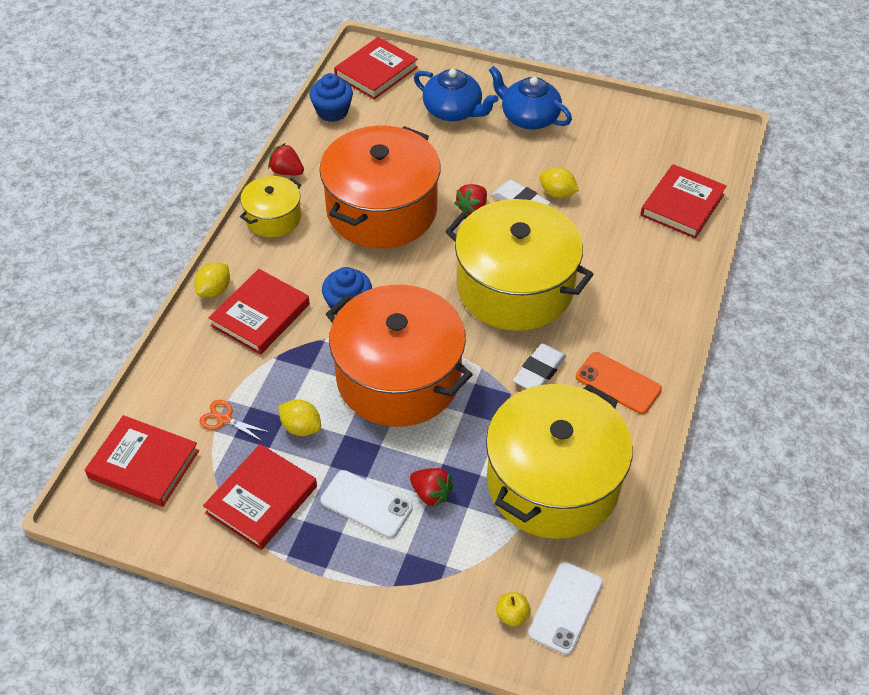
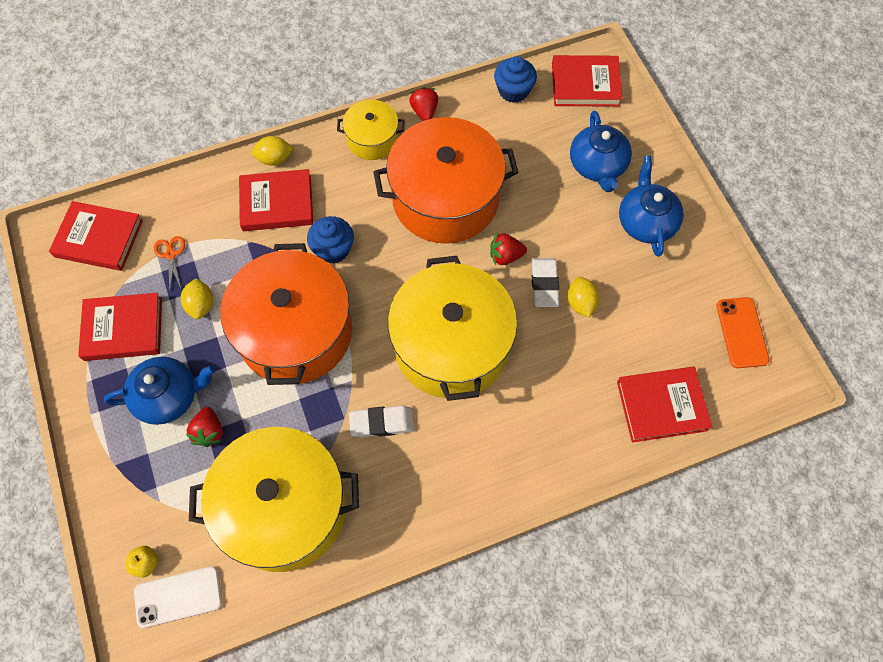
camera: 50 degrees right, 15 degrees up
red book [85,415,199,507] -> red book turned 60 degrees counterclockwise [49,201,143,271]
white phone [320,470,413,538] -> blue teapot [104,357,215,425]
orange phone [576,352,662,414] -> orange phone moved to [716,297,769,368]

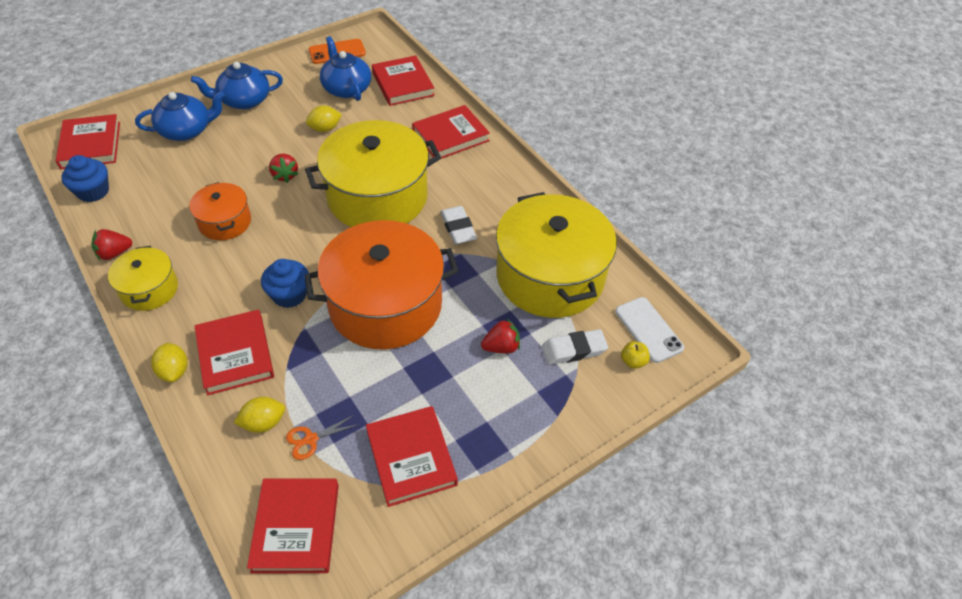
camera: 105 degrees left, 15 degrees down
blue teapot [104,357,215,425] -> blue teapot moved to [320,36,371,101]
yellow lemon [181,278,213,319] -> yellow lemon moved to [234,397,285,433]
orange pot [373,117,519,244] -> orange pot [189,182,251,240], size x0.50
white eraser [532,258,559,307] -> white eraser moved to [542,329,608,365]
none -> red book [412,105,490,159]

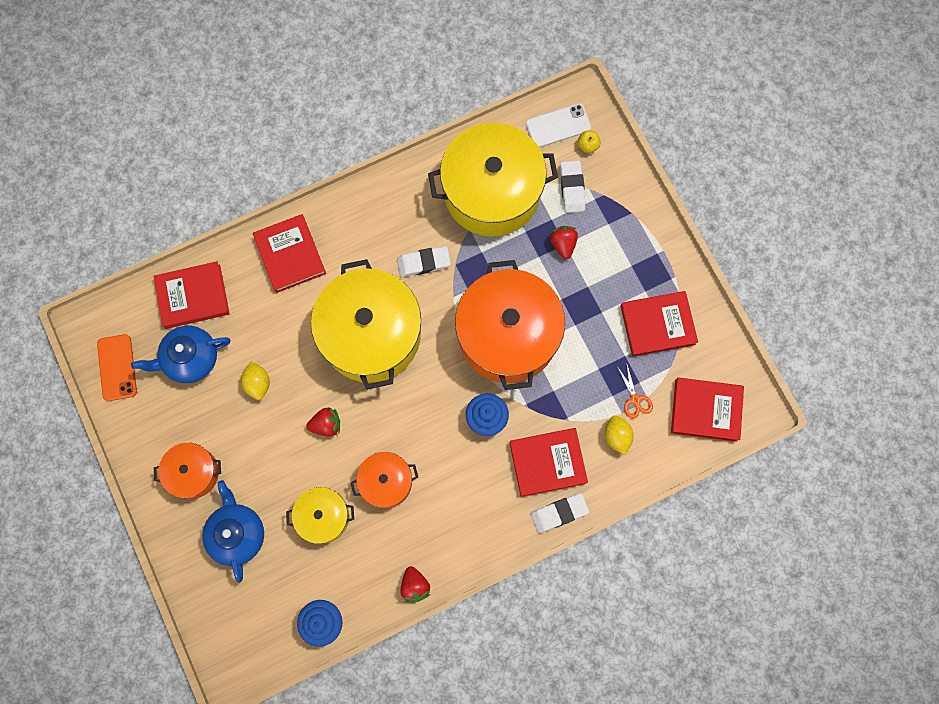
camera: 80 degrees left, 25 degrees up
red book [56,114,120,169] -> none
yellow pot [108,246,178,311] -> yellow pot moved to [286,487,354,544]
yellow lemon [151,343,188,382] -> white eraser [531,493,589,533]
blue teapot [191,62,283,109] -> orange pot [154,443,221,499]

